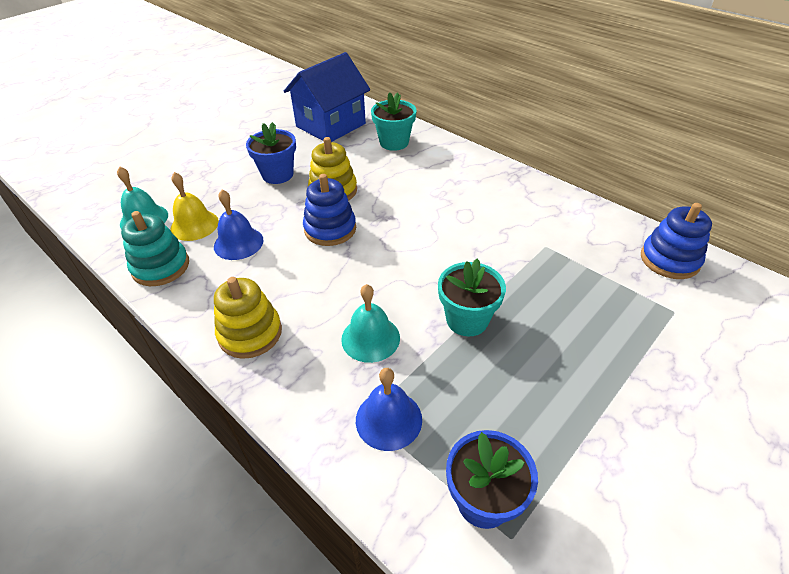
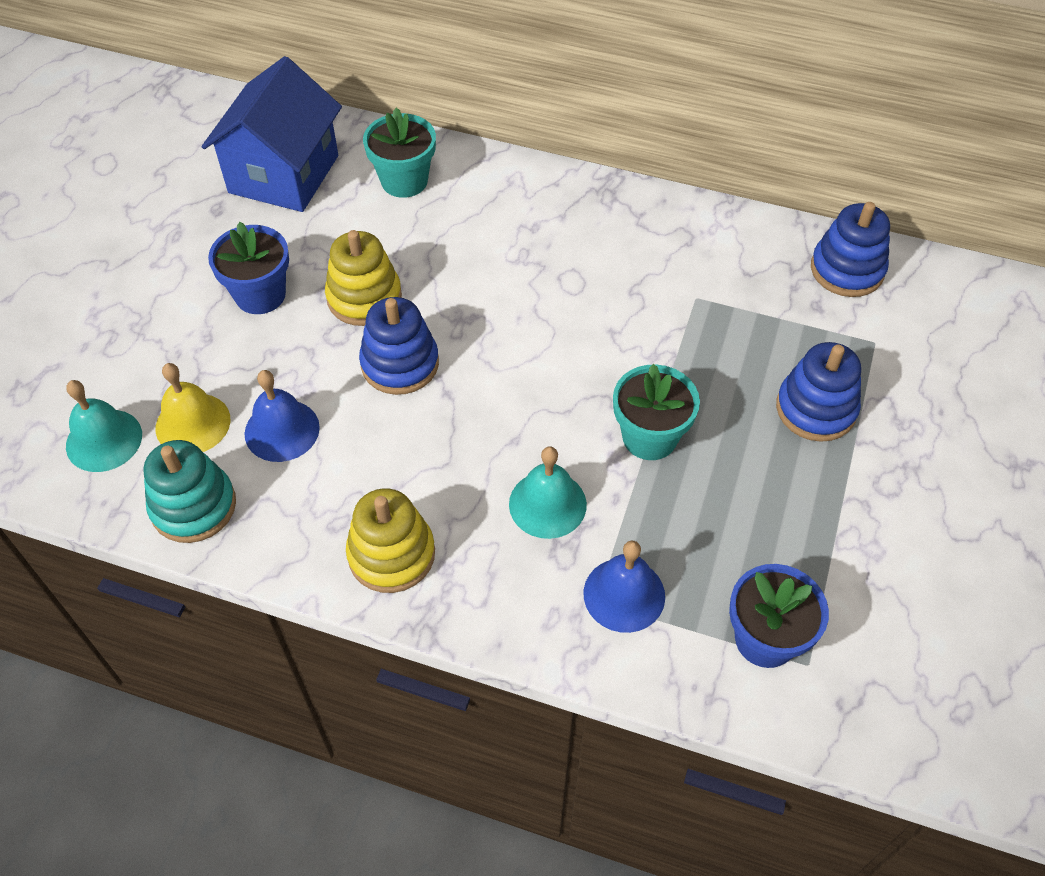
camera: 25 degrees left, 10 degrees up
none -> blue stacking toy [776,342,861,442]

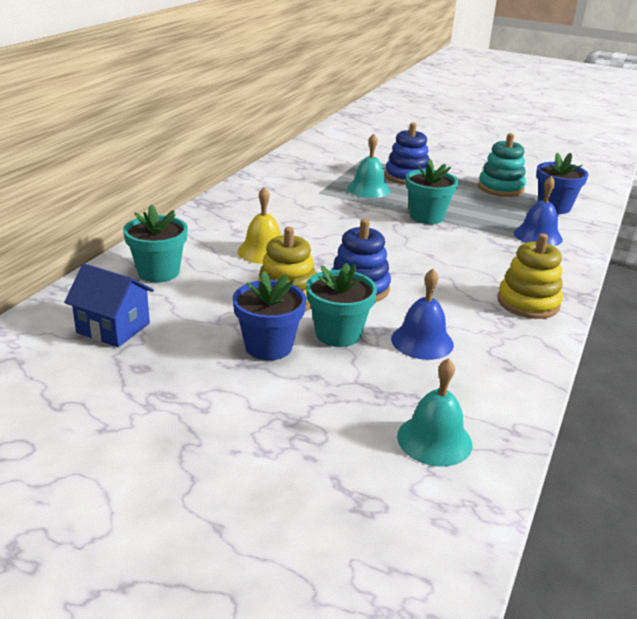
camera: 85 degrees left, 25 degrees down
turquoise stacking toy [144,440,236,543] -> turquoise stacking toy moved to [478,133,526,197]
yellow bell [156,363,230,452] -> yellow bell moved to [237,187,281,264]
blue house [202,56,342,212] -> blue house [64,263,154,347], size x0.61
turquoise bell [509,446,587,539] -> turquoise bell moved to [347,134,390,198]
blue stacking toy [811,202,890,297] -> none
none -> turquoise flower pot [306,263,377,347]

